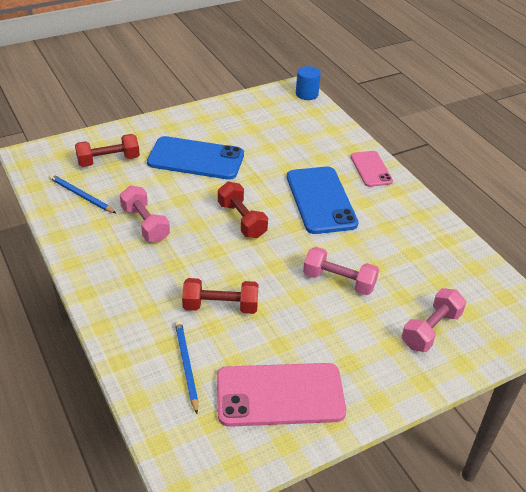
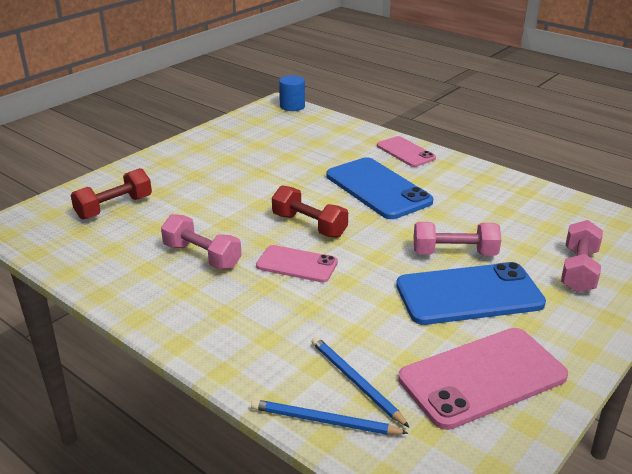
camera: 20 degrees left, 10 degrees down
blue pencil [49,174,116,213] -> blue pencil moved to [251,399,408,435]
blue phone [147,136,244,180] -> blue phone moved to [396,262,546,325]
red dumbbell [182,278,259,314] -> none
none -> pink phone [256,245,338,282]

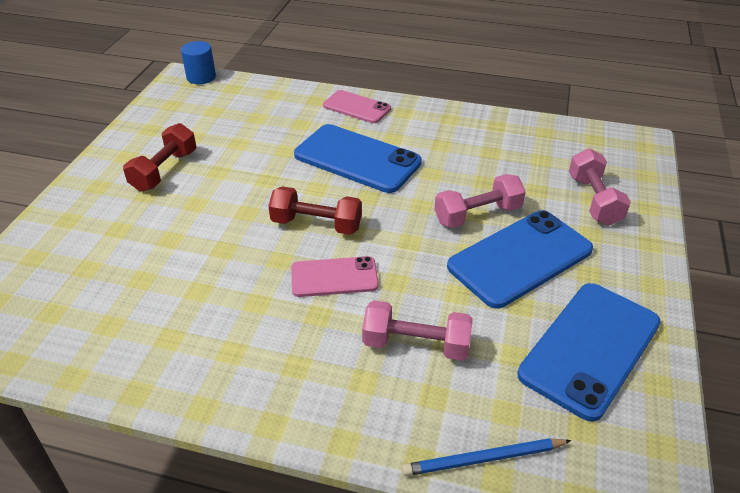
camera: 25 degrees left, 10 degrees up
red dumbbell [71,168,152,220] -> red dumbbell moved to [123,123,196,192]
pink dumbbell [161,214,242,270] -> pink dumbbell moved to [362,301,473,361]
blue pencil [312,337,409,427] -> none
pink phone [398,328,568,430] -> blue phone [517,283,661,422]

